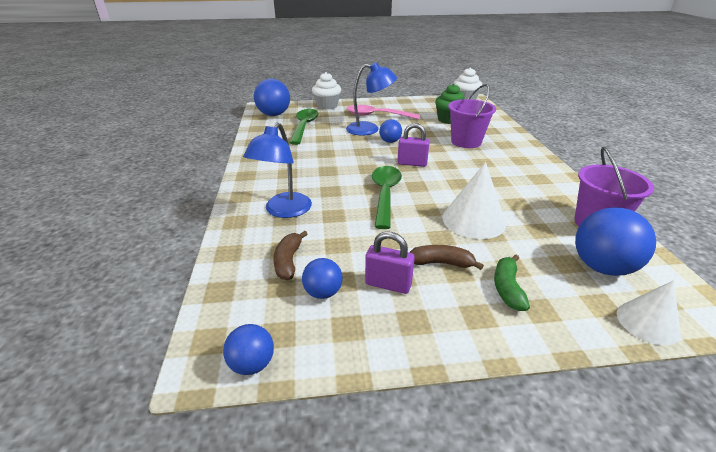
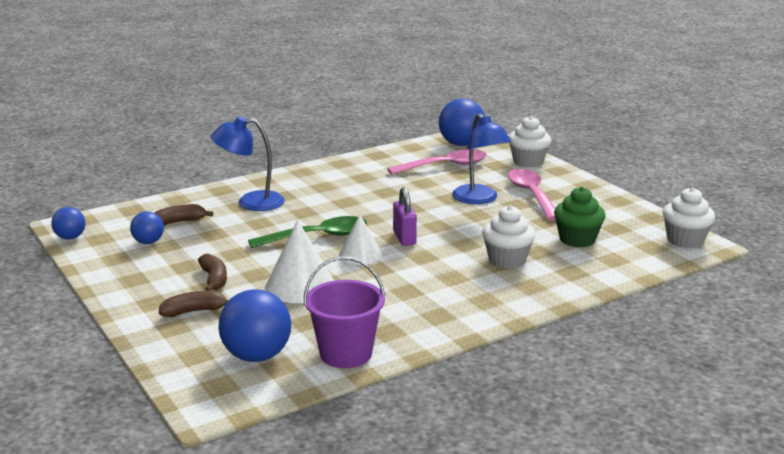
camera: 65 degrees right, 10 degrees down
green spoon [289,109,319,145] -> pink spoon [387,149,487,175]
purple padlock [365,231,415,294] -> none
blue ball [379,119,402,143] -> none
purple bucket [448,84,496,148] -> white cupcake [482,205,536,269]
green banana [494,255,530,311] -> brown banana [159,291,229,317]
white cone [617,280,681,345] -> white cone moved to [339,215,382,265]

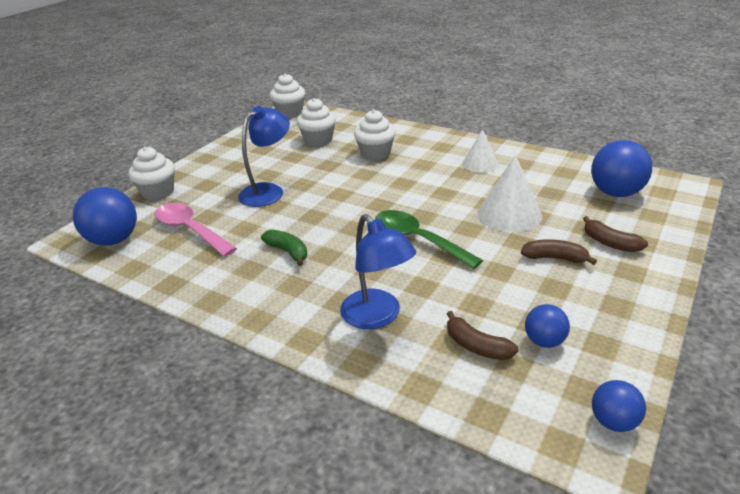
camera: 115 degrees left, 10 degrees up
brown banana [198,253,227,291] -> brown banana turned 60 degrees clockwise [521,239,597,265]
purple bucket [304,256,385,368] -> none
white cone [339,215,382,265] -> white cone moved to [462,129,499,173]
purple padlock [393,187,417,246] -> none
pink spoon [508,169,556,220] -> none
green cupcake [554,187,606,247] -> white cupcake [296,98,336,147]
none -> green banana [261,229,307,266]

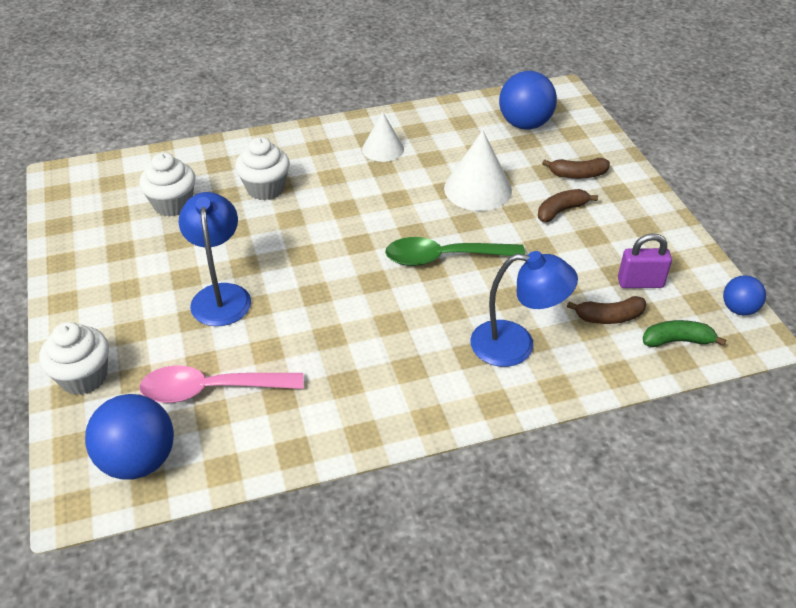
camera: 50 degrees left, 10 degrees up
green banana [261,229,307,266] -> green banana moved to [643,320,726,347]
white cupcake [270,73,305,118] -> none
blue ball [525,304,570,348] -> purple padlock [618,233,672,288]

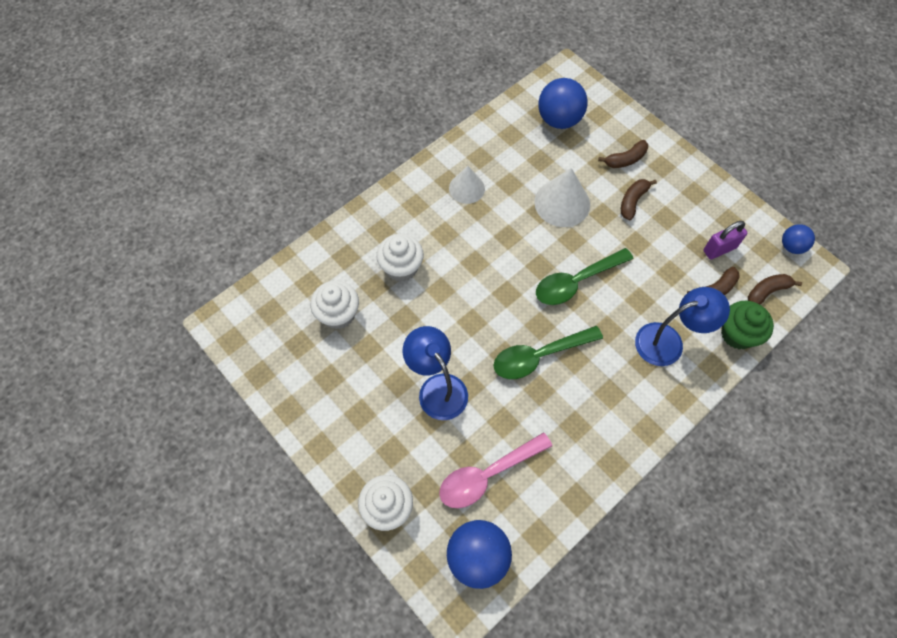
camera: 25 degrees left, 20 degrees up
green banana [643,320,726,347] -> brown banana [748,274,802,304]
none -> green spoon [493,326,603,379]
none -> green cupcake [721,301,774,349]

